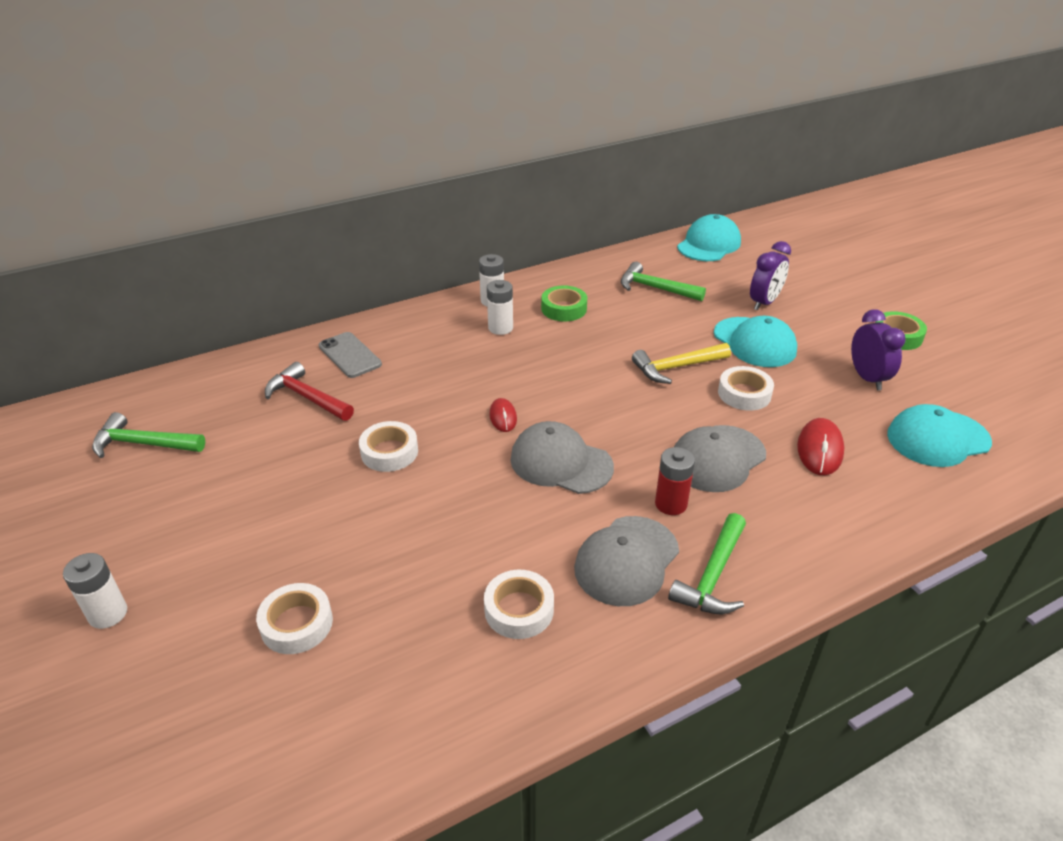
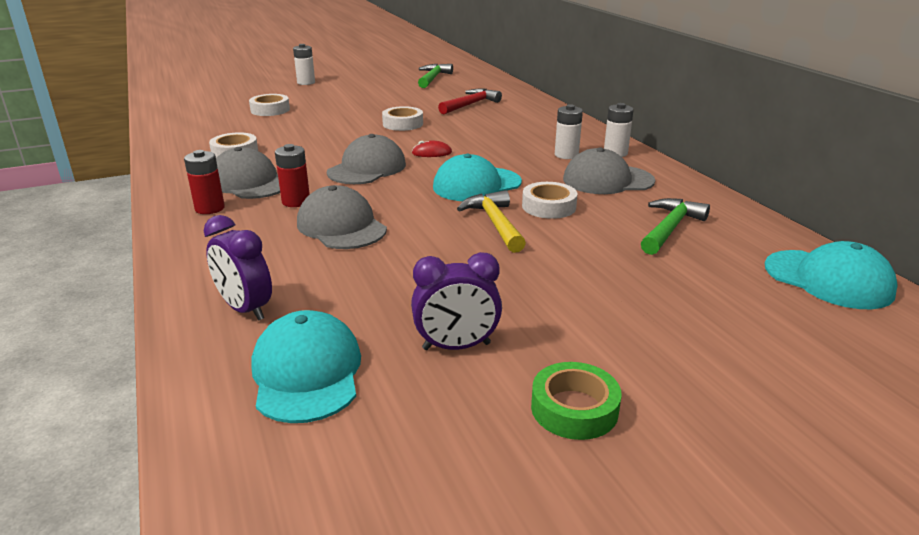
camera: 95 degrees right, 10 degrees down
grey phone [319,332,382,378] -> none
green tape [541,285,587,322] -> grey cap [563,148,655,194]
green hammer [668,513,746,614] -> red battery [184,150,225,214]
turquoise cap [714,316,797,367] -> turquoise cap moved to [433,154,522,201]
white tape [718,366,774,411] -> white tape moved to [522,182,578,219]
purple clock [750,241,791,310] -> purple clock moved to [204,215,272,321]
red mouse [797,418,844,475] -> none

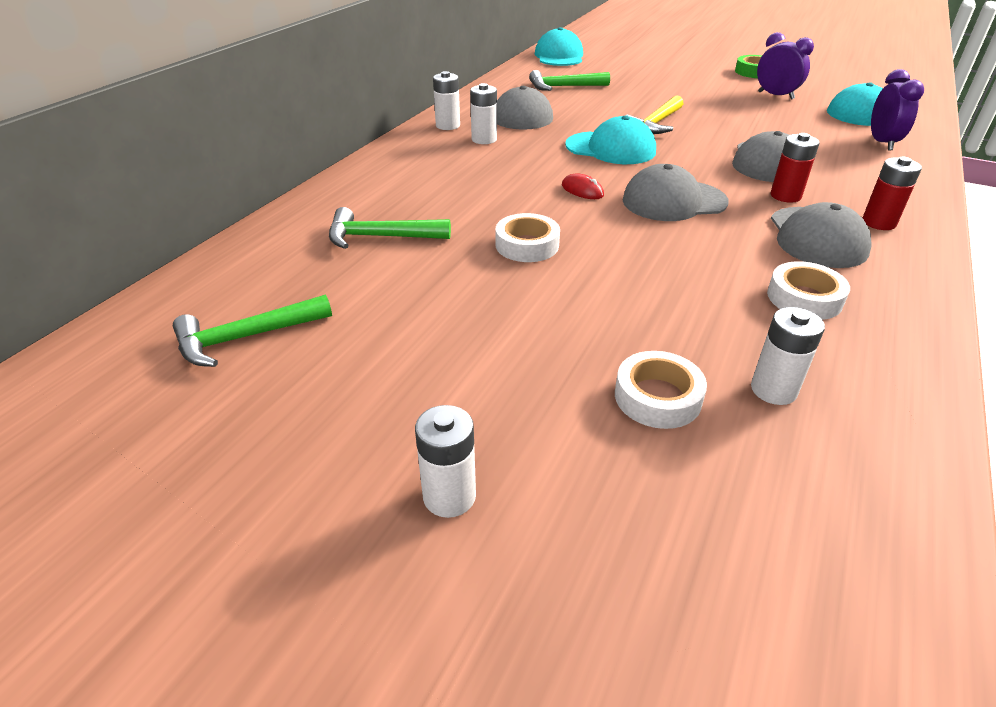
camera: 130 degrees left, 10 degrees up
red hammer [438,89,502,114] -> green hammer [329,207,451,249]
white tape [522,182,578,219] -> none
none -> white battery [751,307,825,405]

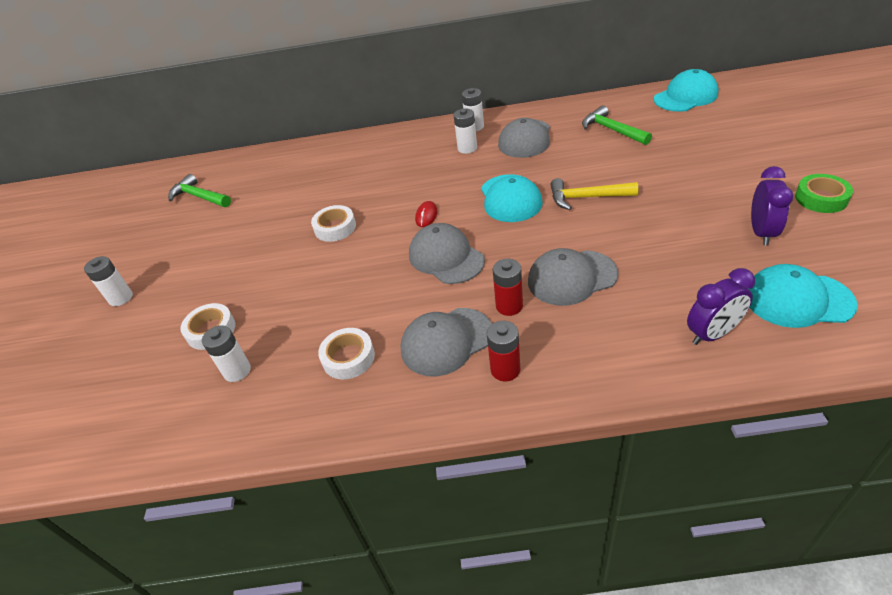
camera: 65 degrees right, 5 degrees up
green hammer [329,207,451,249] -> none

